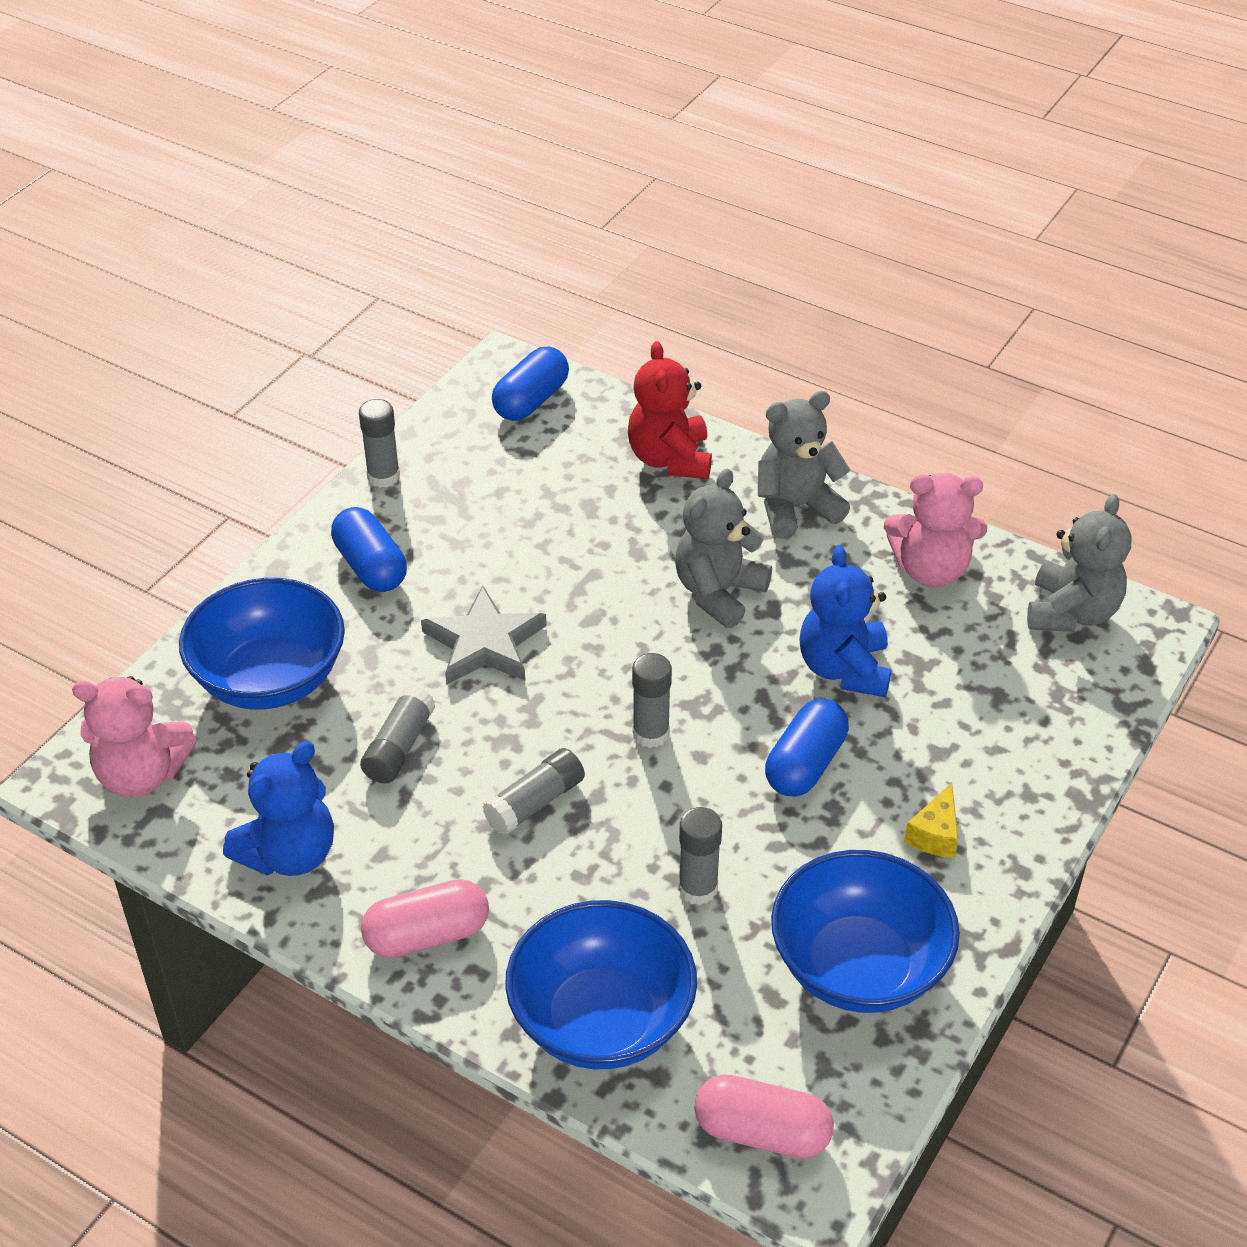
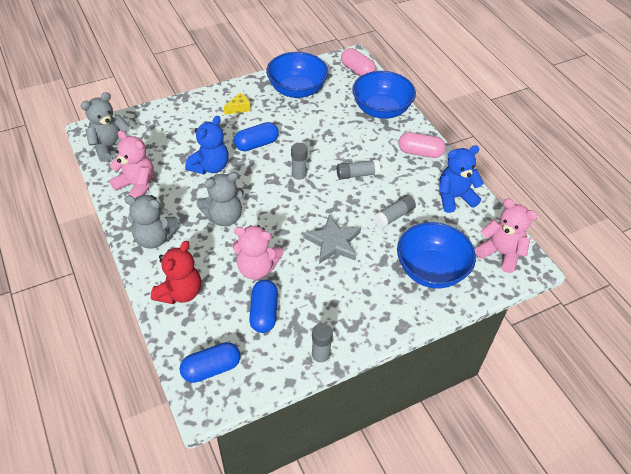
camera: 150 degrees left, 5 degrees up
blue capsule [331,507,407,592] -> blue capsule moved to [249,280,278,333]
grey glue stick [678,807,722,905] -> none
none -> pink teddy bear [232,225,283,280]

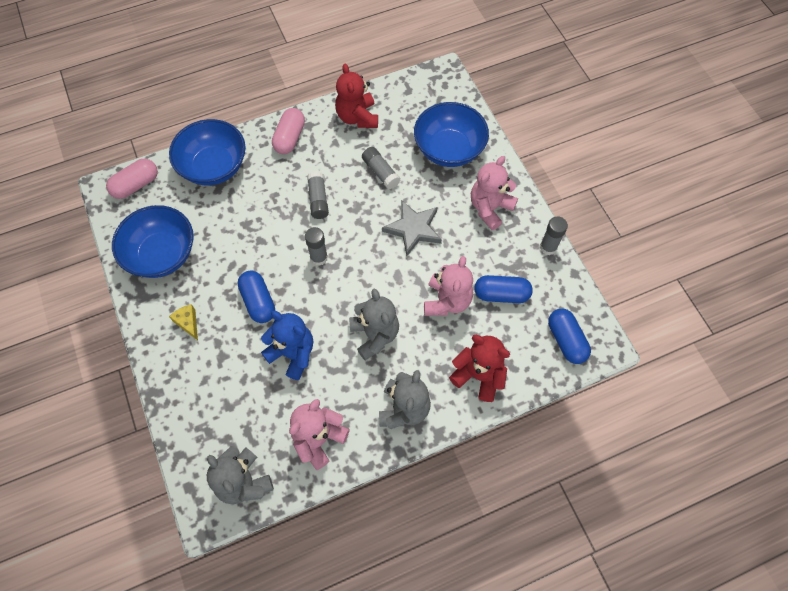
camera: 85 degrees left, 15 degrees up
blue teddy bear [439,146,484,213] -> red teddy bear [335,63,378,128]
pink teddy bear [475,198,537,273] -> pink teddy bear moved to [471,156,518,230]

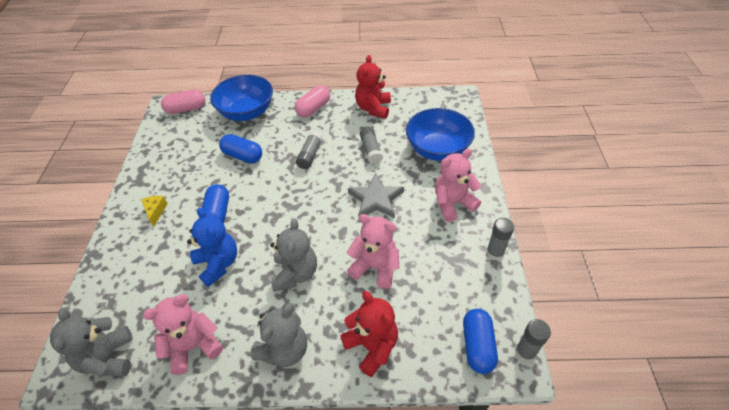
camera: 25 degrees right, 15 degrees down
blue bowl [112,205,193,278] -> none
grey glue stick [305,227,328,266] -> grey glue stick moved to [515,319,551,363]
pink teddy bear [424,256,473,316] -> pink teddy bear turned 105 degrees counterclockwise [347,214,399,289]
blue capsule [474,275,533,303] -> blue capsule moved to [219,134,262,163]

